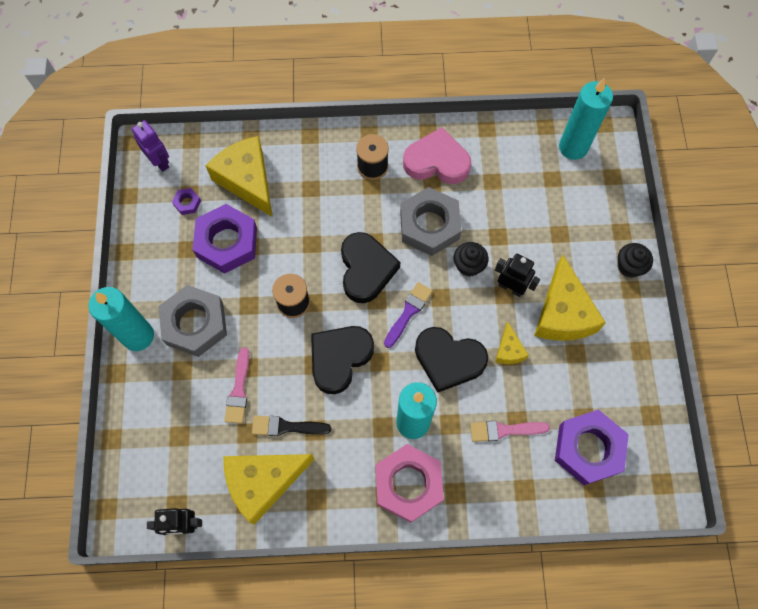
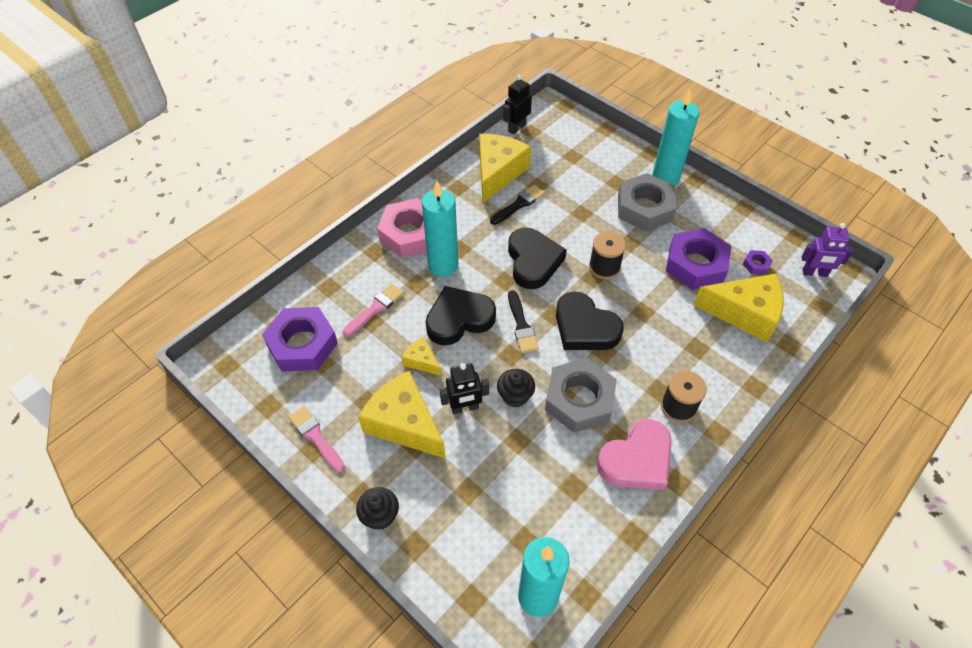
camera: 135 degrees right, 15 degrees down
pink brush [224,347,249,424] -> pink brush moved to [288,406,345,472]
purple brush [384,282,433,348] -> black brush [508,290,539,353]

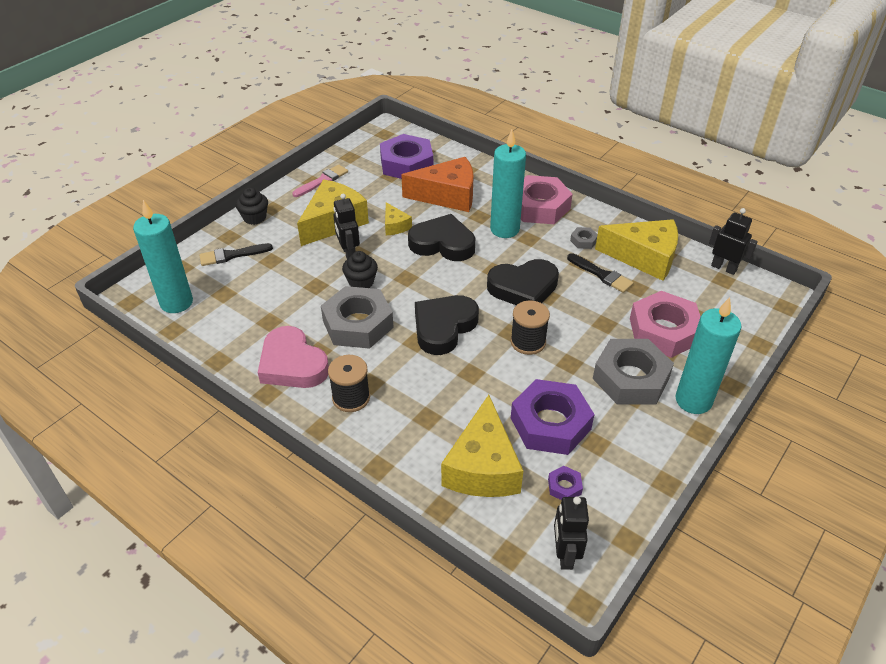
camera: 85 degrees right, 10 degrees down
pink brush [343,284,404,336] -> orange cheese [401,157,474,212]
yellow cheese [401,337,441,376] -> yellow cheese turned 120 degrees clockwise [385,202,412,235]
black heart [426,286,496,346] -> black heart turned 45 degrees counterclockwise [408,214,476,261]
black brush [508,290,539,353] -> black brush moved to [199,243,273,266]
purple robot [801,223,853,277] -> black robot [554,497,589,570]
none -> grey nut [570,227,598,249]
none -> pink nut [630,291,701,358]

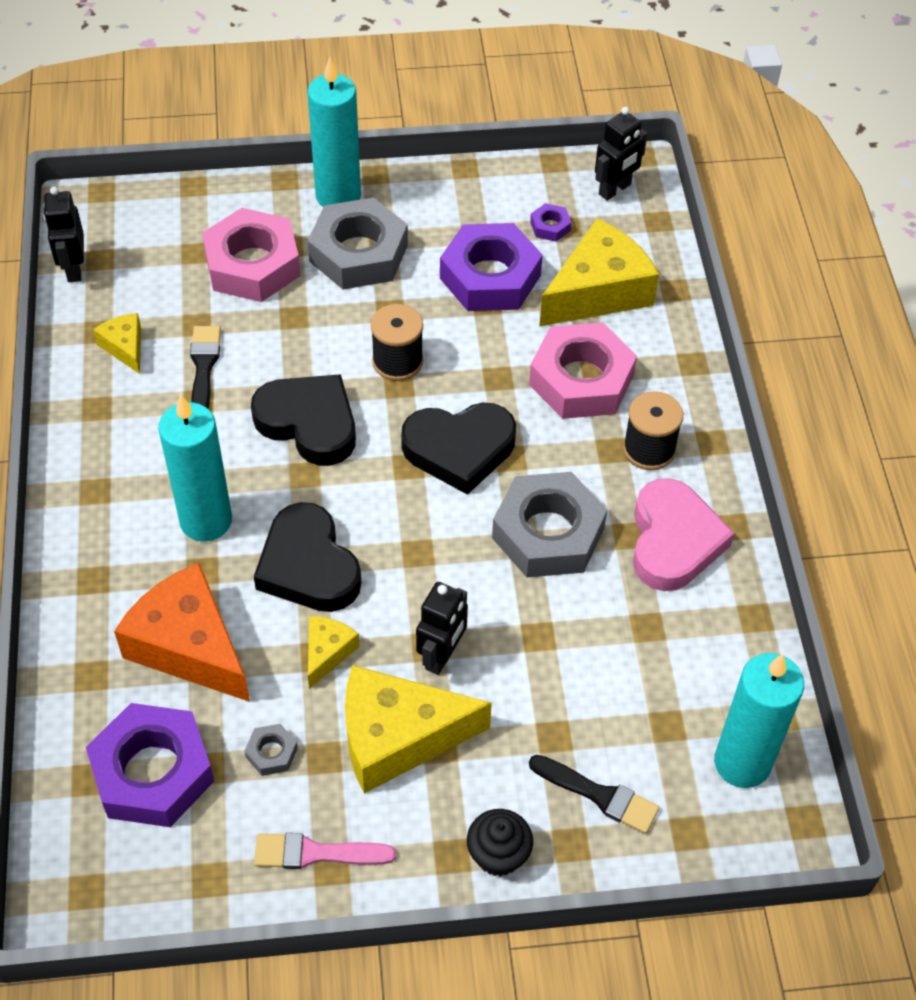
camera: 135 degrees left, 10 degrees up
black cupcake [342,251,378,288] -> none
pink nut [521,175,573,224] -> pink nut moved to [529,322,637,419]
grey nut [570,227,598,249] -> grey nut moved to [244,724,298,776]
yellow cheese [595,219,678,281] -> yellow cheese [93,313,141,374], size x0.49

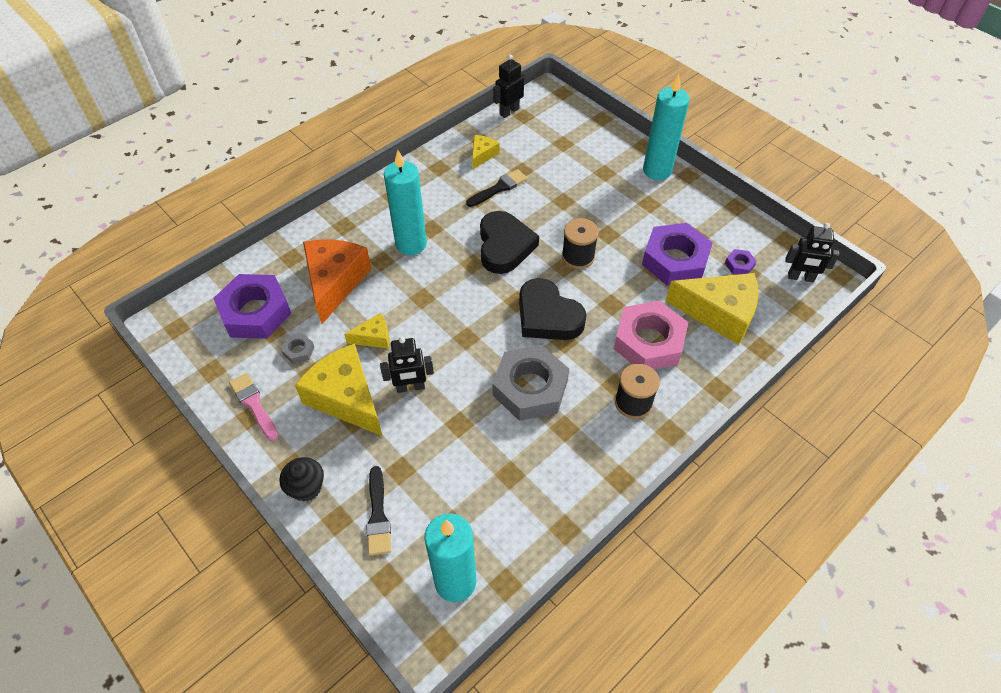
camera: 55 degrees right, 0 degrees up
pink nut [202,208,301,302] -> none
black heart [254,502,361,612] -> none
grey nut [308,197,408,289] -> none
pink heart [633,478,735,591] -> none

